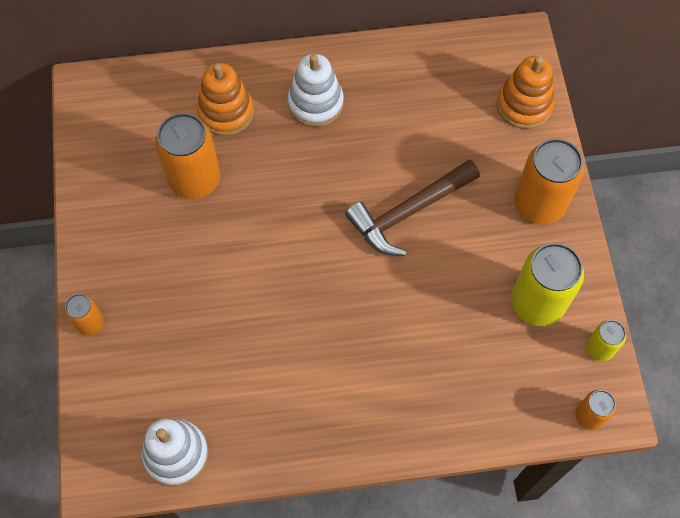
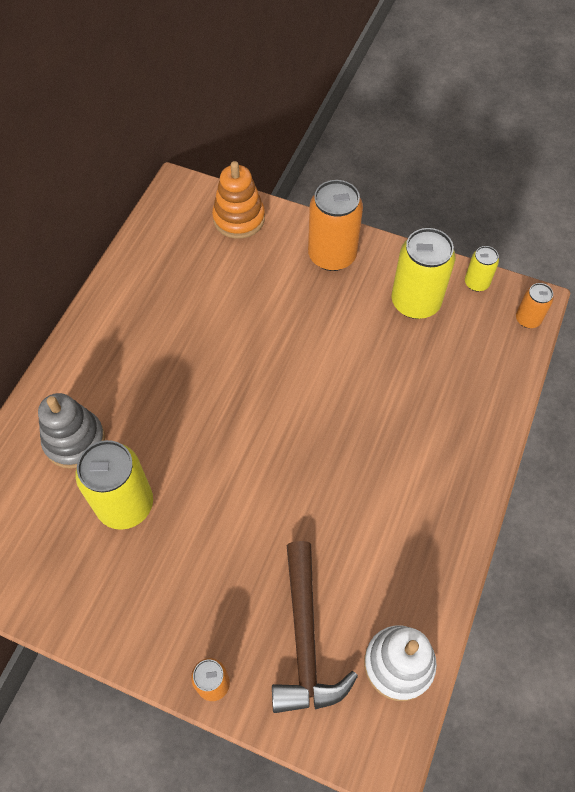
camera: 60 degrees left, 5 degrees down
orange can [155,113,220,199] -> yellow can [75,440,153,530]
orange stacking toy [197,63,254,136] -> grey stacking toy [38,393,105,469]
white stacking toy [288,54,344,127] -> none
brown hammer [345,159,480,256] -> brown hammer moved to [272,541,358,713]

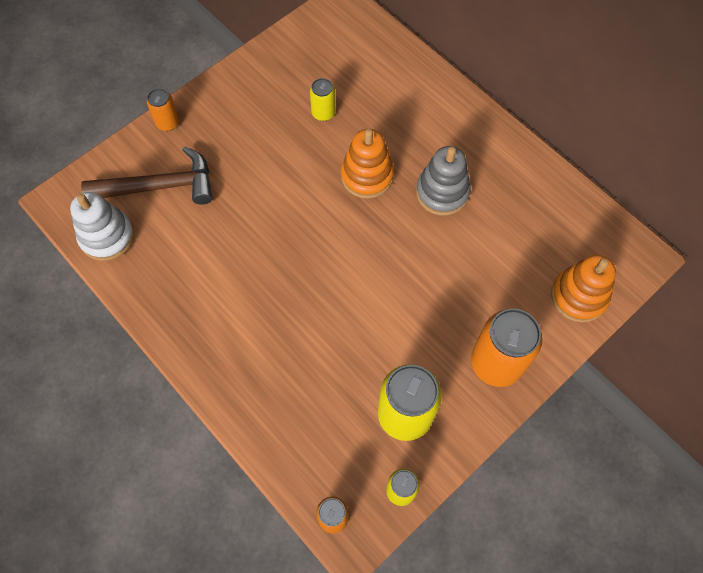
camera: 115 degrees right, 5 degrees up
grey stacking toy [38,393,105,469] -> grey stacking toy moved to [416,146,471,216]
yellow can [75,440,153,530] -> yellow can [310,78,335,121], size x0.52
brown hammer [272,541,358,713] -> brown hammer turned 150 degrees clockwise [81,147,212,205]
none -> orange stacking toy [341,129,394,199]

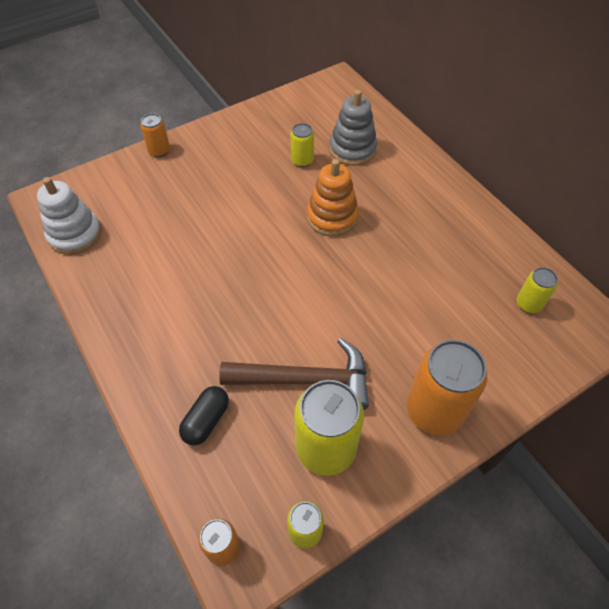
camera: 10 degrees right, 10 degrees down
brown hammer [81,147,212,205] -> brown hammer moved to [219,338,369,410]
grey stacking toy [416,146,471,216] -> grey stacking toy moved to [329,90,377,166]
orange stacking toy [551,255,616,323] -> none
none -> black capsule [179,386,229,446]
none -> yellow can [517,267,558,313]

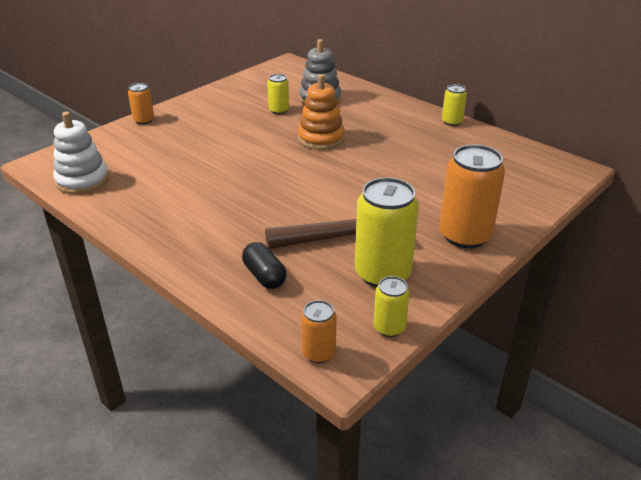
camera: 15 degrees left, 20 degrees down
black capsule [179,386,229,446] -> black capsule turned 45 degrees counterclockwise [242,242,286,289]
yellow can [517,267,558,313] -> yellow can moved to [442,84,467,126]

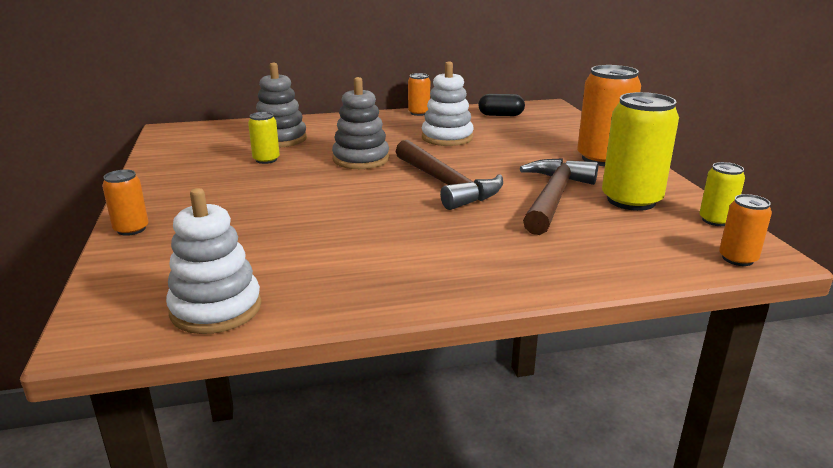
camera: 55 degrees left, 10 degrees down
black capsule [242,242,286,289] -> black capsule moved to [478,94,525,116]
orange stacking toy [298,74,345,150] -> grey stacking toy [332,77,389,169]
yellow can [442,84,467,126] -> orange can [408,73,430,116]
none -> brown hammer [395,140,503,210]
none -> white stacking toy [422,62,474,146]

